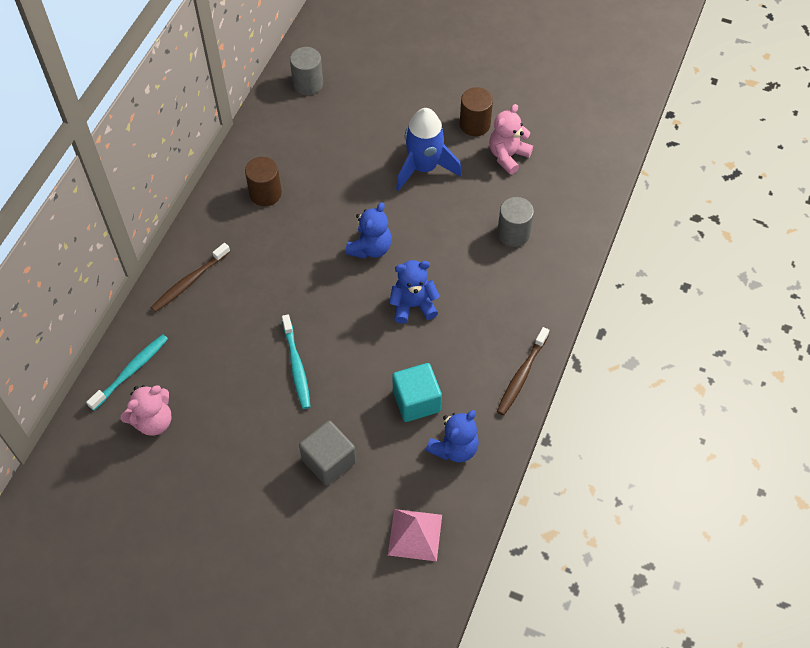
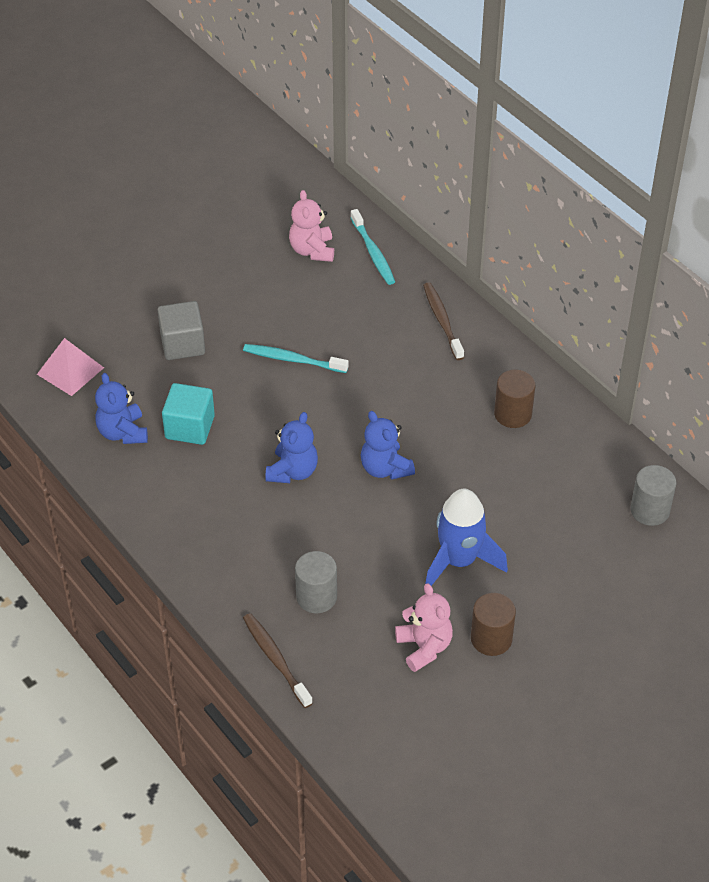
camera: 120 degrees right, 10 degrees down
brown toothbrush [497,327,549,415] -> brown toothbrush moved to [243,613,313,708]

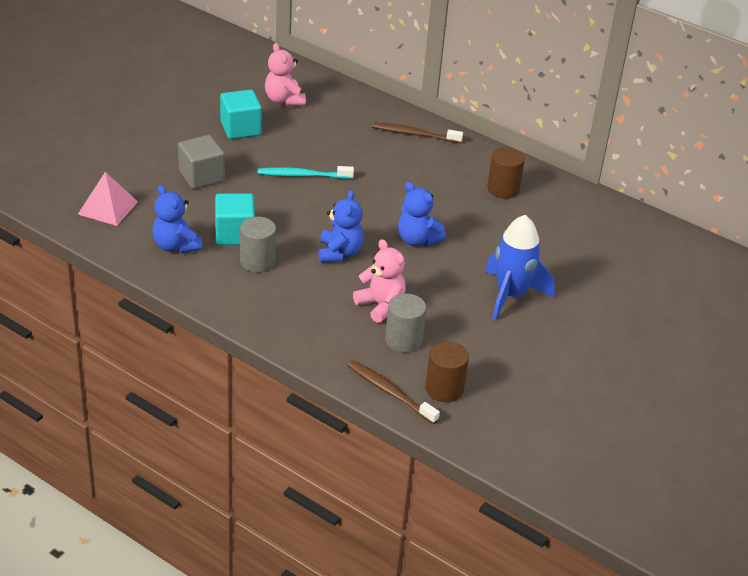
camera: 20 degrees left, 10 degrees down
turquoise toothbrush [351,209,395,285] -> none
pink teddy bear [395,583,453,672] -> pink teddy bear moved to [353,239,406,323]
brown toothbrush [423,282,464,360] -> brown toothbrush turned 45 degrees counterclockwise [372,122,463,143]
brown cylinder [471,593,516,656] -> brown cylinder moved to [425,341,469,402]
grey cylinder [630,465,676,526] -> grey cylinder moved to [240,217,276,272]
none -> turquoise cube [220,90,262,139]

